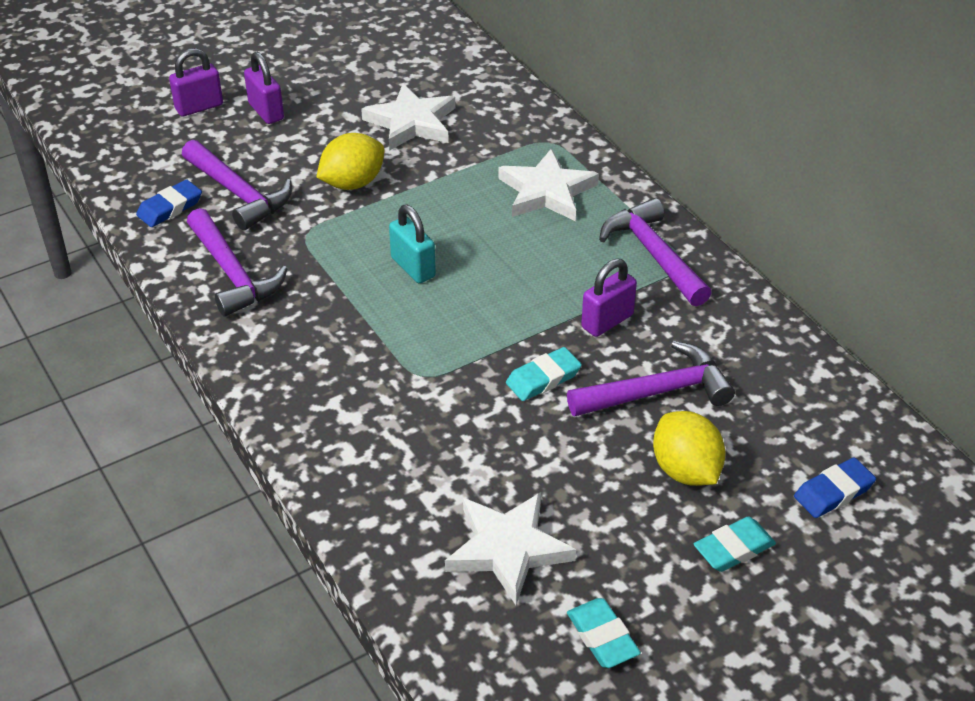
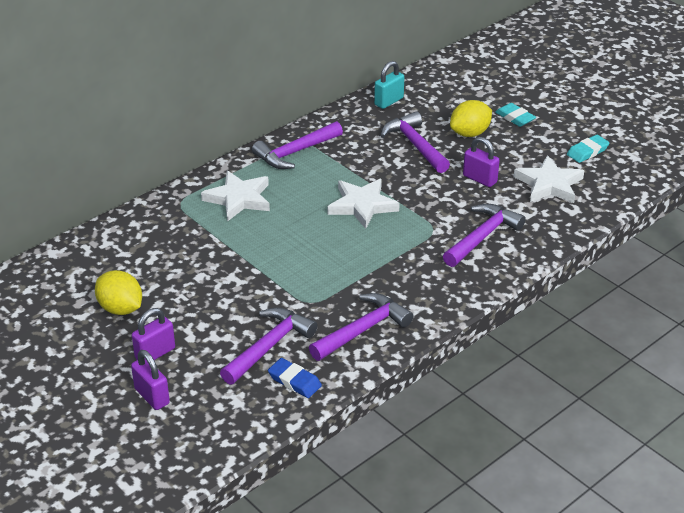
camera: 100 degrees left, 5 degrees down
yellow lemon [317,133,385,190] -> yellow lemon moved to [95,270,142,315]
white star [361,84,455,151] -> white star moved to [328,179,400,229]
turquoise padlock [389,205,436,283] -> turquoise padlock moved to [374,61,404,109]
turquoise eraser [506,347,582,401] -> none
purple padlock [581,258,637,337] -> purple padlock moved to [463,137,500,187]
blue eraser [794,457,876,518] -> none
none -> purple hammer [443,204,526,267]

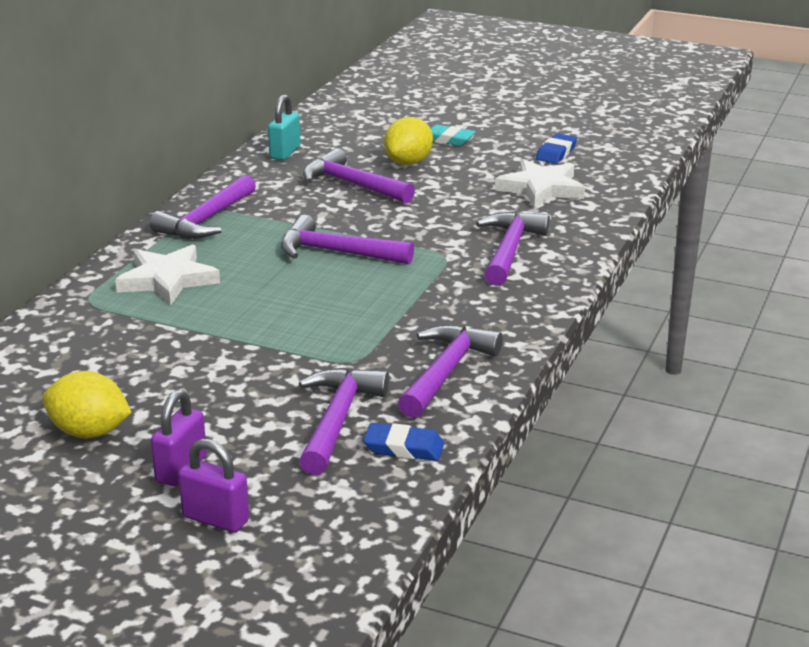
camera: 25 degrees left, 10 degrees down
white star [328,179,400,229] -> purple hammer [281,215,414,264]
purple padlock [463,137,500,187] -> none
turquoise eraser [567,135,610,163] -> blue eraser [536,133,577,164]

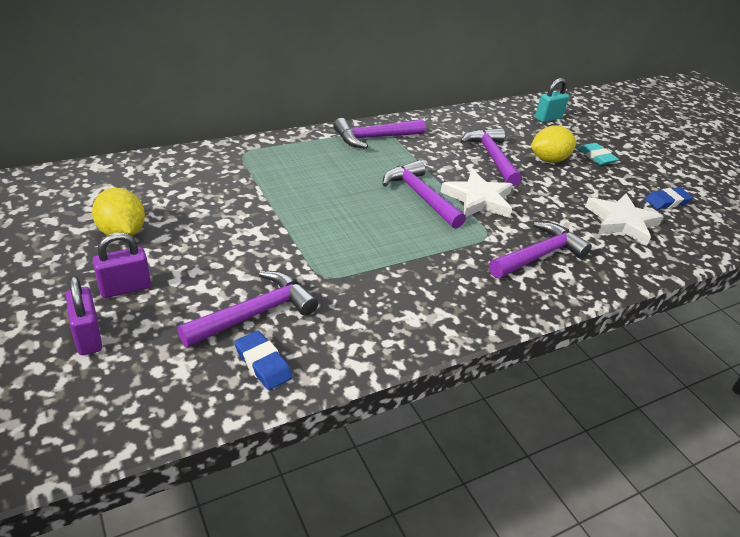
camera: 35 degrees right, 10 degrees up
white star [115,244,220,305] -> white star moved to [441,170,513,218]
turquoise padlock [268,94,301,160] -> turquoise padlock moved to [535,78,569,122]
purple hammer [398,325,503,418] -> none

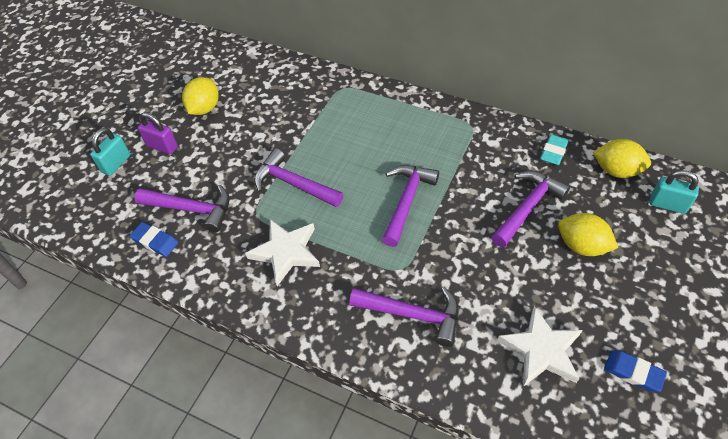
camera: 60 degrees right, 15 degrees up
purple padlock [66,276,102,355] -> turquoise padlock [90,128,130,176]
blue eraser [234,330,293,390] -> blue eraser turned 75 degrees counterclockwise [130,222,179,257]
purple hammer [333,118,426,149] -> purple hammer moved to [254,148,343,207]
white star [441,170,513,218] -> white star moved to [245,219,320,286]
turquoise eraser [578,143,619,165] -> turquoise eraser moved to [540,134,569,165]
none -> yellow lemon [593,139,651,178]

